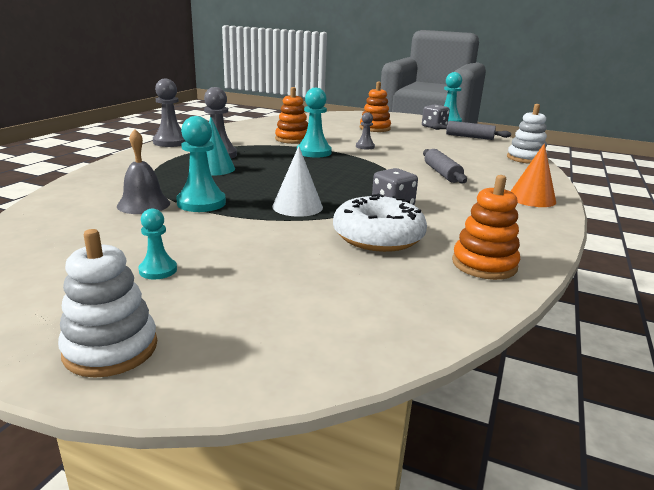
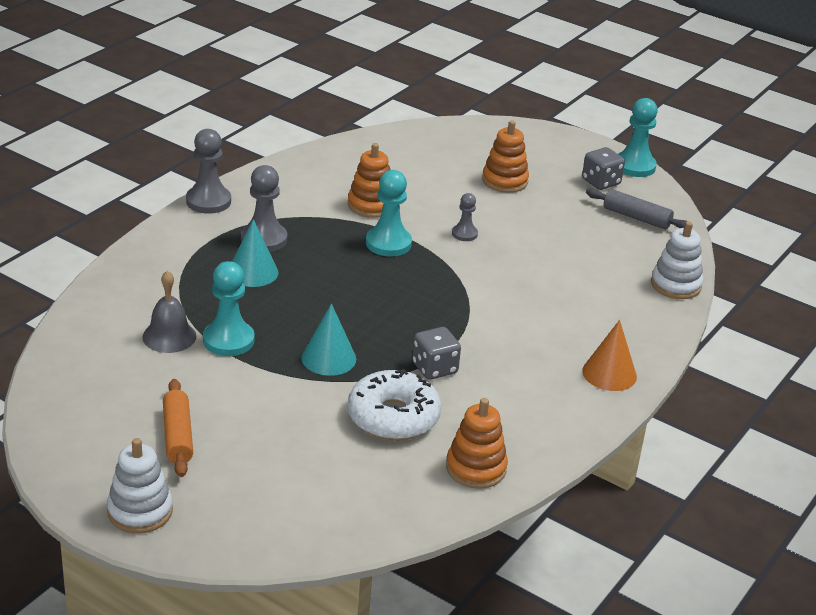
camera: 10 degrees right, 10 degrees up
turquoise pawn [139,208,177,279] -> orange rolling pin [163,379,193,477]
white cone [272,146,323,217] -> turquoise cone [301,304,356,376]
grey rolling pin [423,149,467,184] -> none

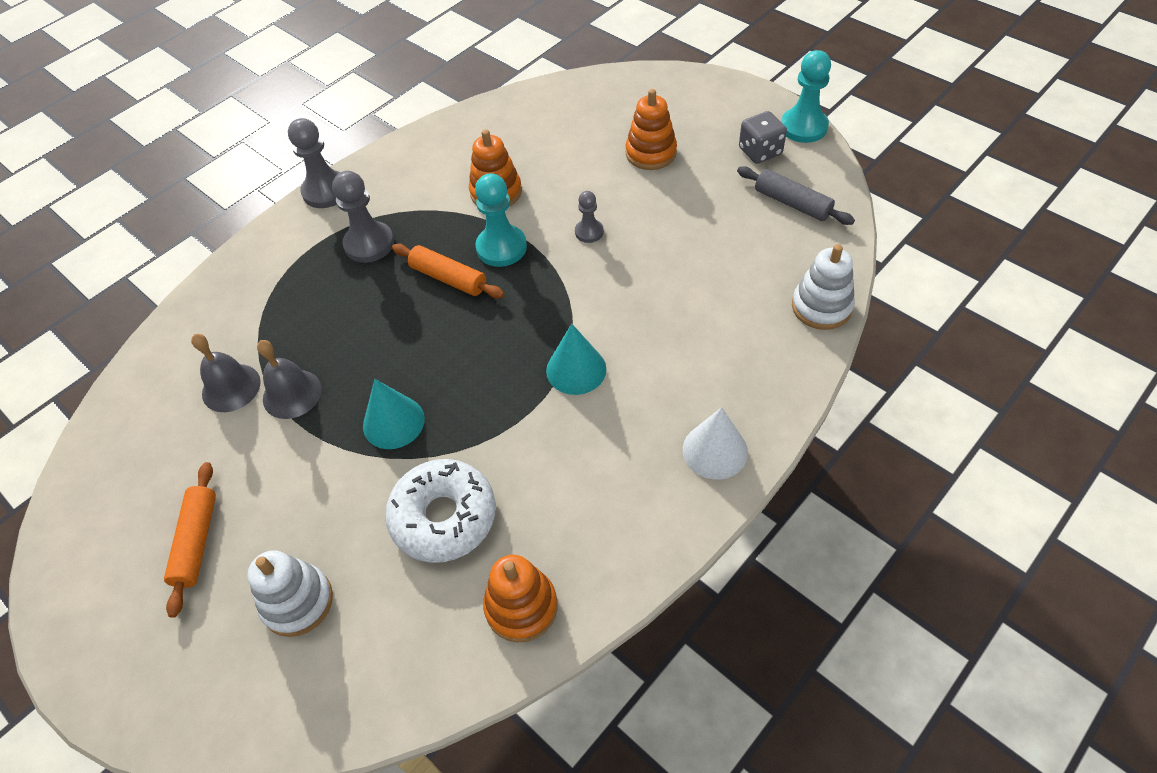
camera: 15 degrees right, 20 degrees up
white stacking toy [107,438,173,534] -> white stacking toy moved to [247,550,333,637]
turquoise pawn [203,261,255,356] -> grey bell [257,340,322,419]
turquoise cone [232,219,278,287] -> turquoise cone moved to [546,323,606,395]
grey dice [412,327,461,380] -> none
orange cone [582,320,637,391] -> white cone [683,407,748,480]
none -> orange rolling pin [392,244,504,298]

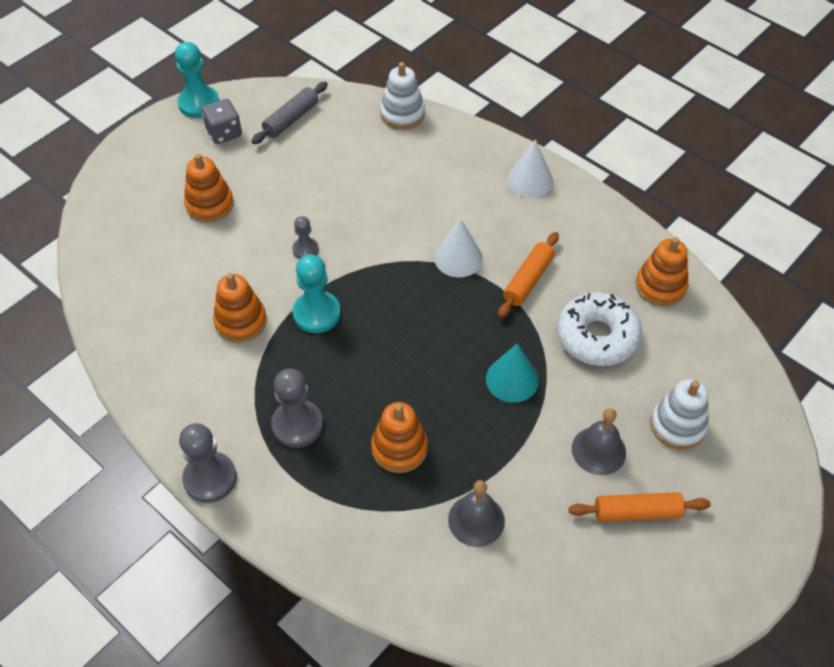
camera: 95 degrees left, 0 degrees up
grey bell [257,340,322,419] -> grey bell moved to [572,408,626,475]
orange rolling pin [392,244,504,298] -> orange rolling pin moved to [498,232,559,318]
turquoise cone [546,323,606,395] -> white cone [434,219,483,277]
none -> orange stacking toy [371,402,428,473]

